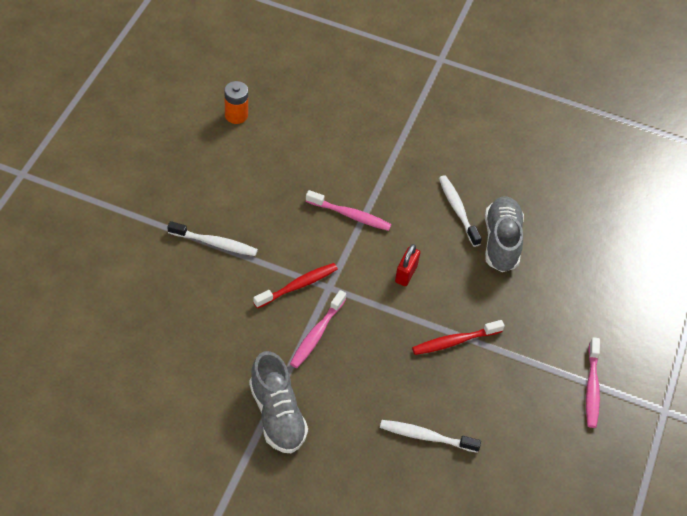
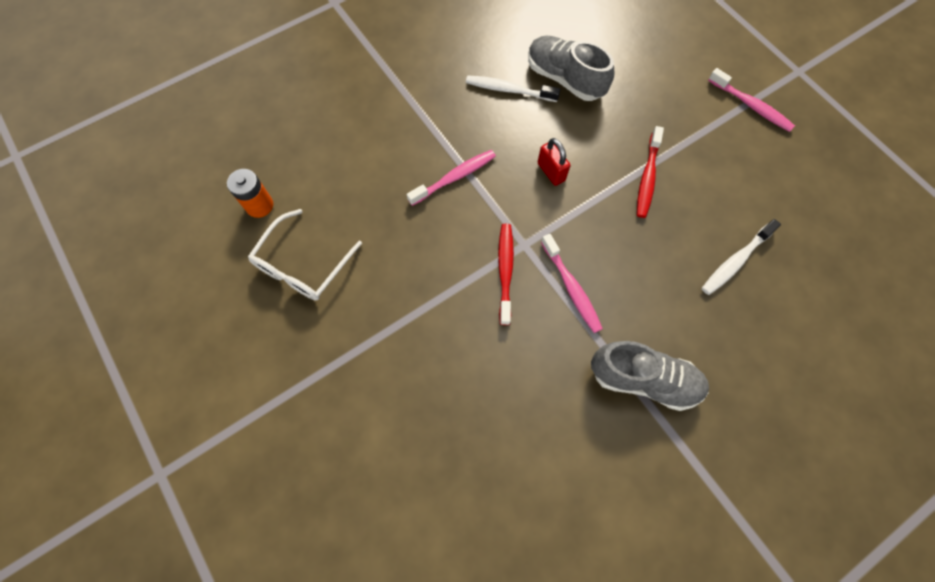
camera: 50 degrees left, 15 degrees up
white toothbrush [167,221,258,256] -> none
none -> white glasses [248,209,362,300]

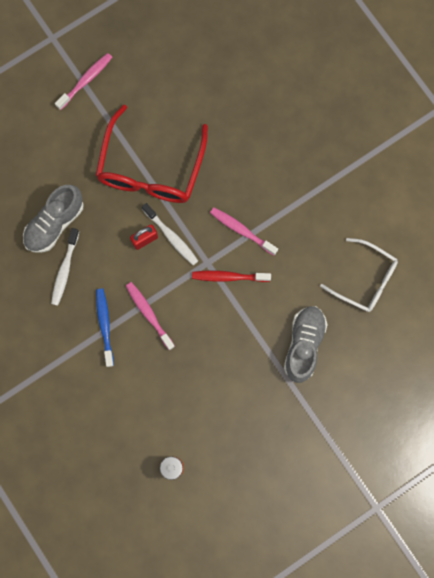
camera: 90 degrees left, 10 degrees up
white glasses [248,209,362,300] -> white glasses moved to [320,238,398,312]
pink toothbrush [541,234,603,333] -> pink toothbrush turned 120 degrees counterclockwise [210,207,278,255]
grey shoe [591,341,709,411] -> grey shoe moved to [284,306,327,383]
red toothbrush [637,126,664,218] -> red glasses [96,105,208,203]
white toothbrush [702,219,781,295] -> white toothbrush moved to [142,203,198,265]
none -> blue toothbrush [96,288,114,367]

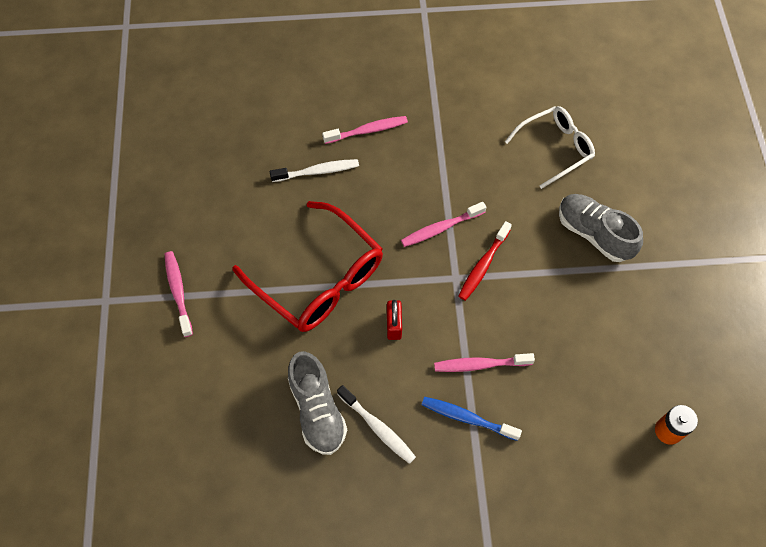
camera: 60 degrees left, 15 degrees down
white toothbrush [142,203,198,265] -> white toothbrush moved to [270,159,359,182]
none -> pink toothbrush [322,116,408,144]

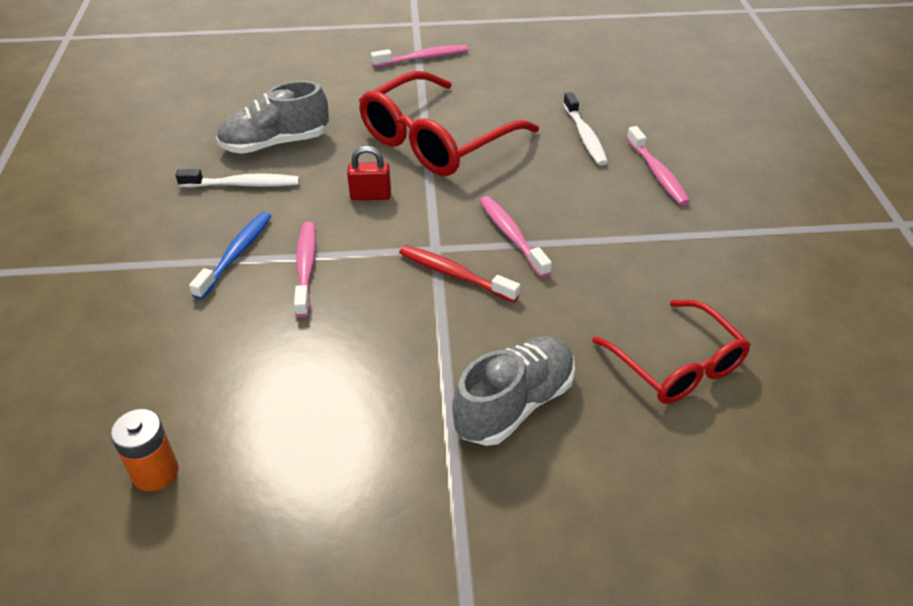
camera: 90 degrees right, 20 degrees down
white toothbrush [337,385,416,464] -> white toothbrush turned 135 degrees counterclockwise [176,169,299,188]
white glasses [505,106,595,189] -> red glasses [592,300,751,404]

